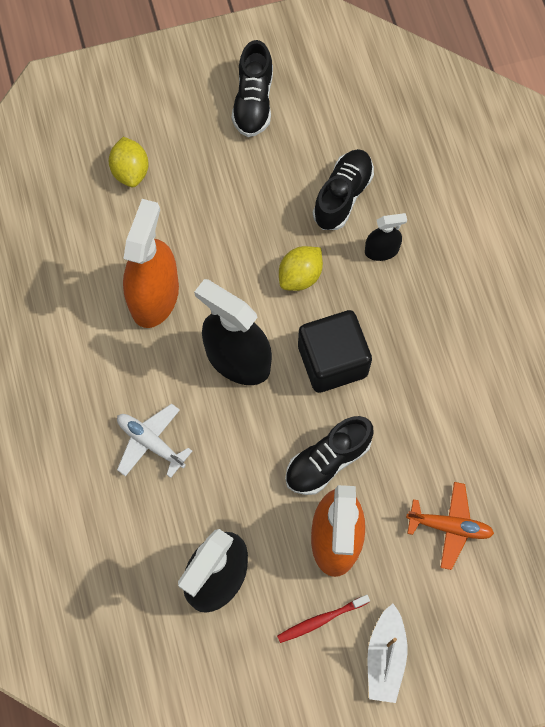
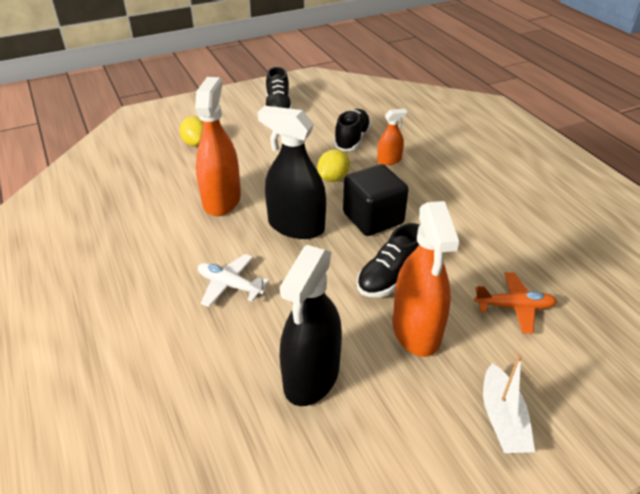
camera: 10 degrees left, 30 degrees down
red toothbrush [277,595,370,643] -> none
black spray bottle [365,213,407,261] -> orange spray bottle [377,109,407,165]

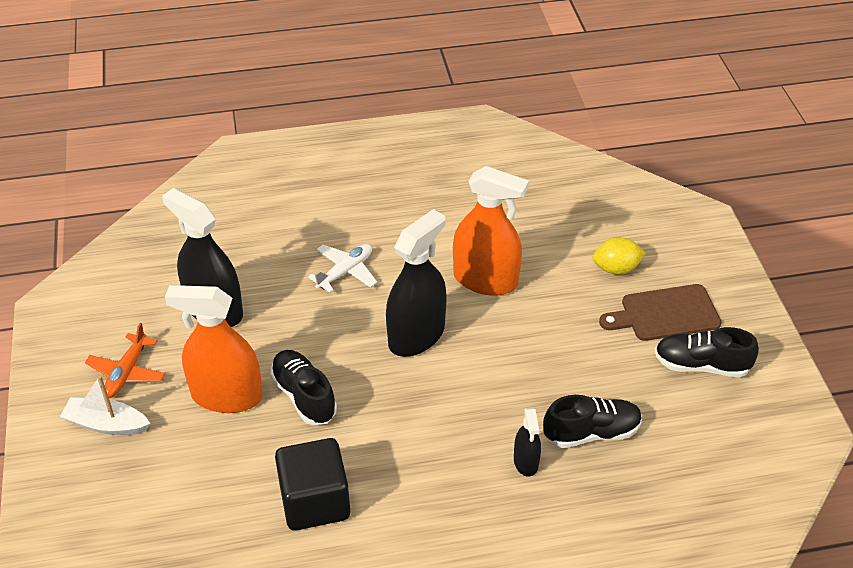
camera: 105 degrees right, 5 degrees up
yellow lemon [317,149,350,182] -> none
black shoe [334,109,371,151] -> black shoe turned 45 degrees counterclockwise [543,395,642,448]
black cube [343,164,409,236] -> black cube moved to [275,438,350,531]
orange spray bottle [377,109,407,165] -> black spray bottle [514,407,541,477]
orange plane [474,272,557,334] -> orange plane moved to [85,323,165,398]
none -> brown cutting board [599,284,721,341]

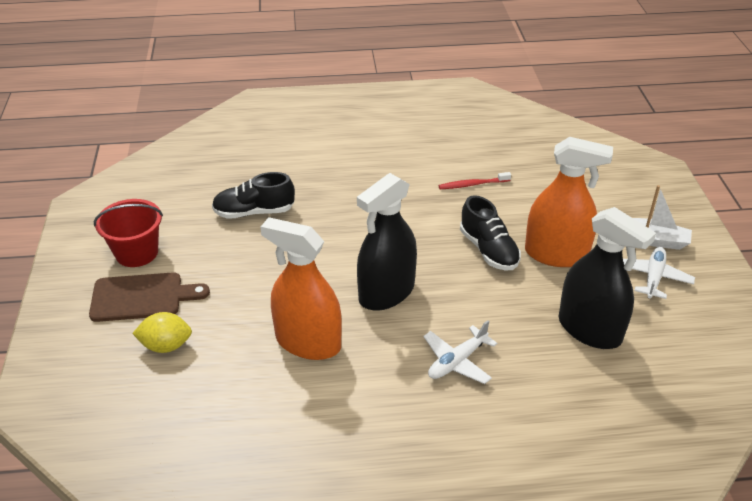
camera: 175 degrees left, 5 degrees down
orange plane [85,323,165,398] -> white plane [623,247,695,299]
black cube [275,438,350,531] -> red toothbrush [439,172,511,189]
black spray bottle [514,407,541,477] -> none
black shoe [655,327,759,377] -> red bucket [94,199,163,267]

